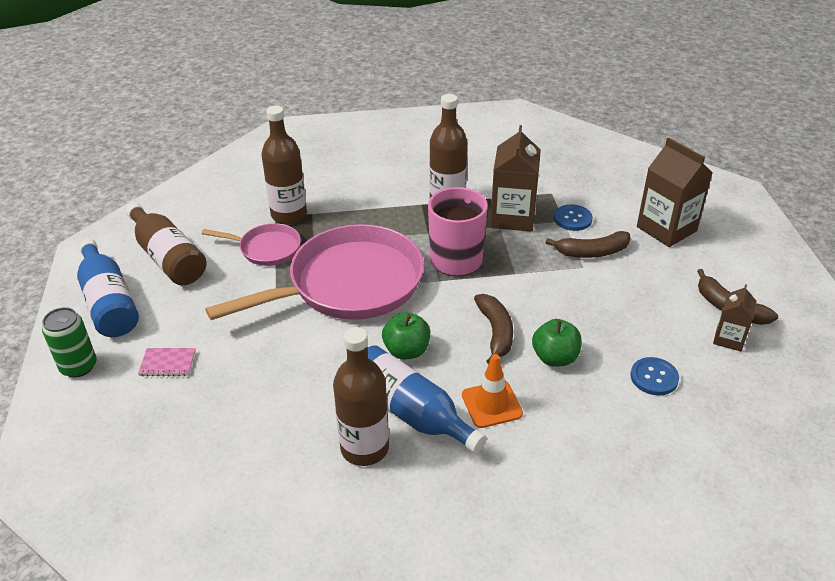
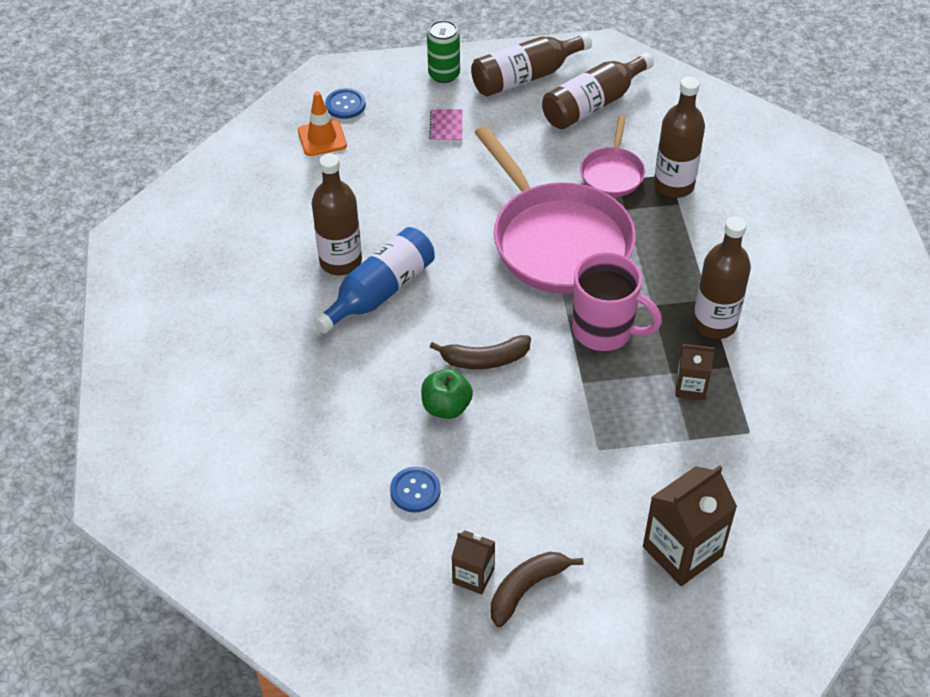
camera: 90 degrees right, 10 degrees up
blue bottle [77,239,139,337] -> brown bottle [471,33,592,96]
green apple [382,312,430,359] -> none
orange traffic cone [462,354,523,428] -> orange traffic cone moved to [298,91,347,156]
brown carton [490,125,541,232] -> brown carton [675,344,715,400], size x0.56
brown banana [546,231,631,258] -> none
blue button [554,204,593,231] -> blue button moved to [325,88,366,119]

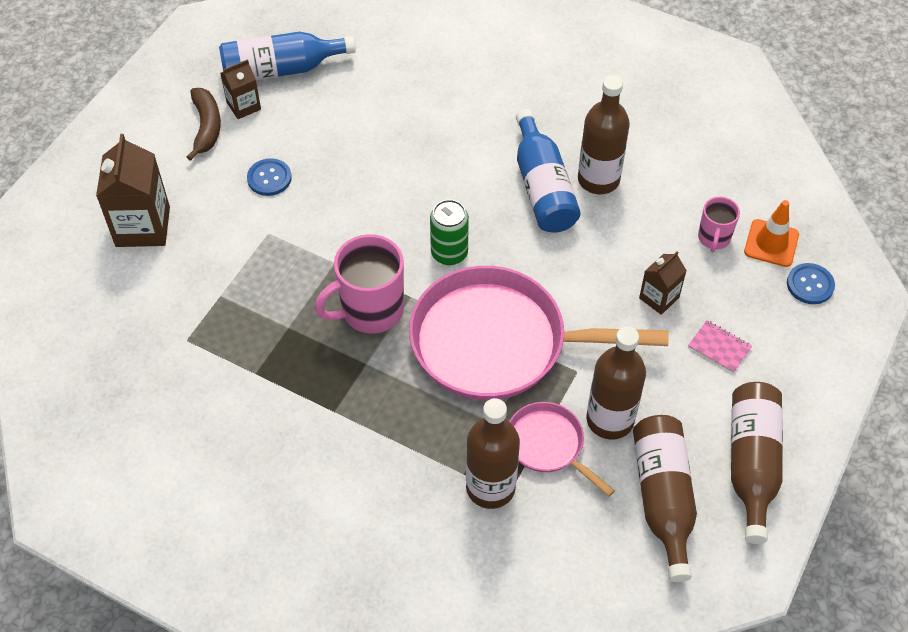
camera: 125 degrees right, 5 degrees up
blue button [390,467,441,512] -> blue button moved to [247,158,292,196]
green apple [421,369,473,419] -> none
green can [427,20,460,83] -> green can moved to [430,199,469,265]
brown banana [430,335,531,369] -> none
brown carton [675,344,715,400] -> brown carton moved to [639,251,687,315]
brown bottle [693,217,751,339] -> brown bottle moved to [586,326,646,440]
none -> blue bottle [219,32,356,80]
none -> pink mug [698,197,740,252]

